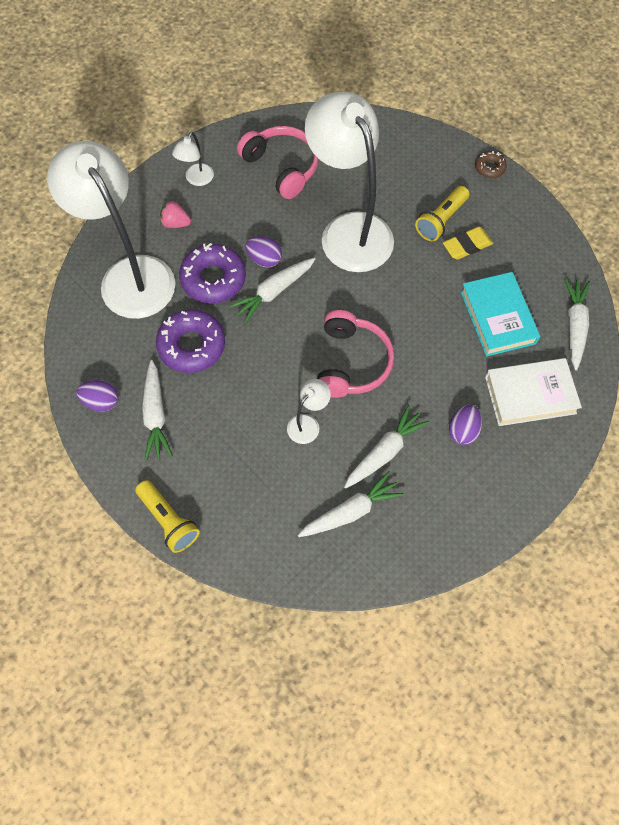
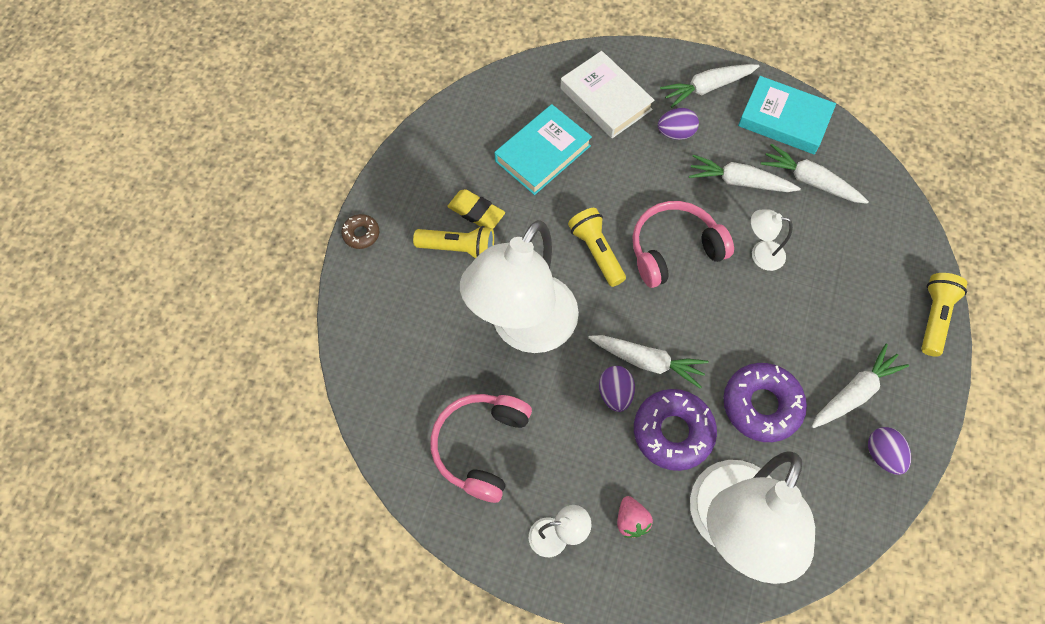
camera: 120 degrees left, 0 degrees up
white carrot [564,278,590,371] -> white carrot moved to [660,64,759,108]
none -> yellow flashlight [568,208,626,287]
none -> turquoise book [738,76,836,154]

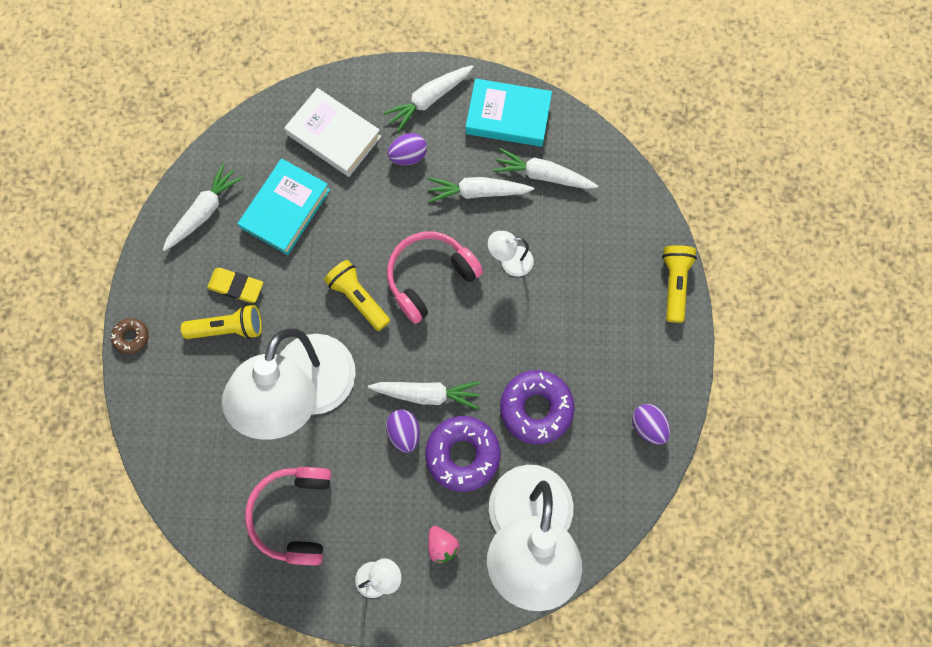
camera: 15 degrees left, 10 degrees up
white carrot [811,344,909,428] -> white carrot moved to [163,163,244,251]

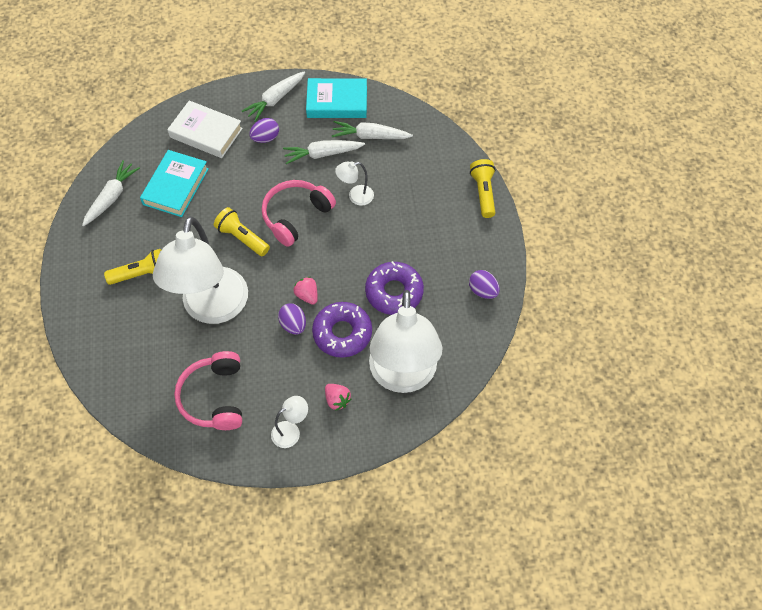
camera: 10 degrees left, 15 degrees down
brown donut [111,318,149,354] -> none
yellow eraser [207,268,263,303] -> none
white carrot [368,381,481,409] -> pink strawberry [293,277,318,304]

